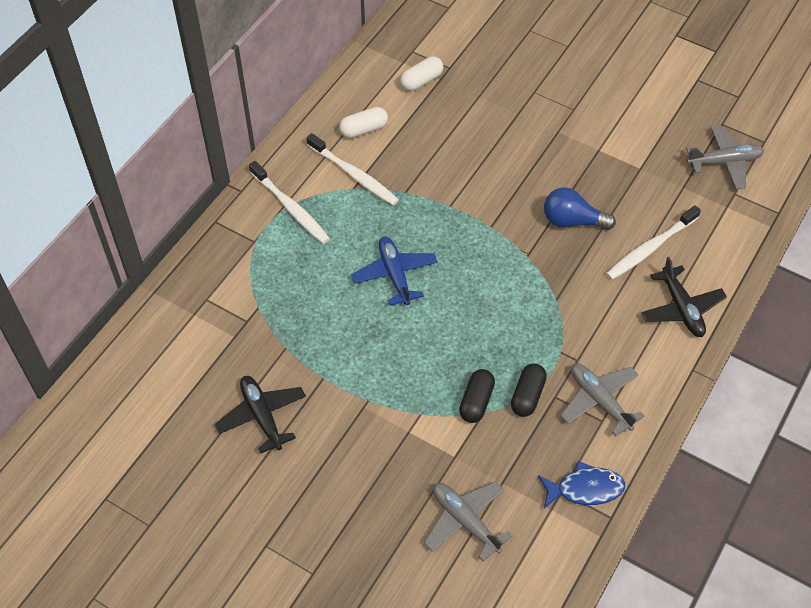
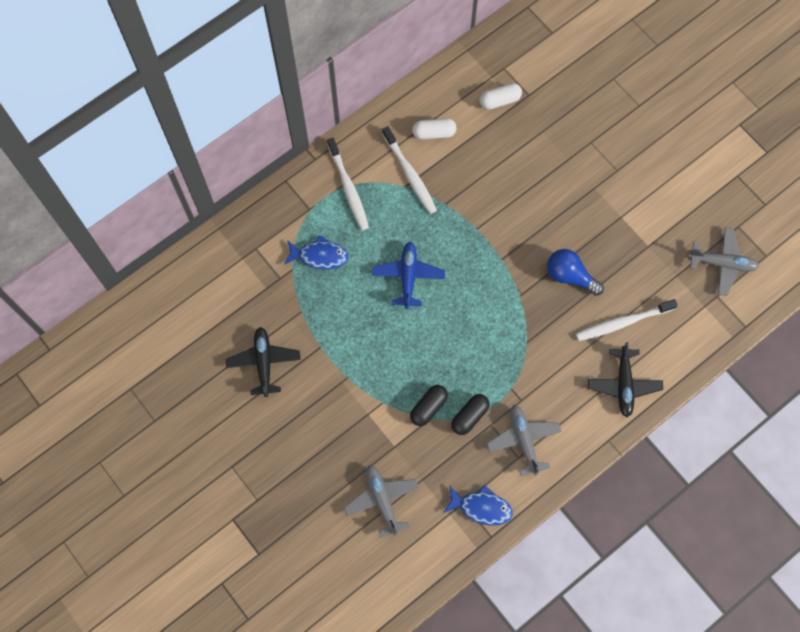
camera: 20 degrees right, 15 degrees up
none -> blue fish [284,235,348,269]

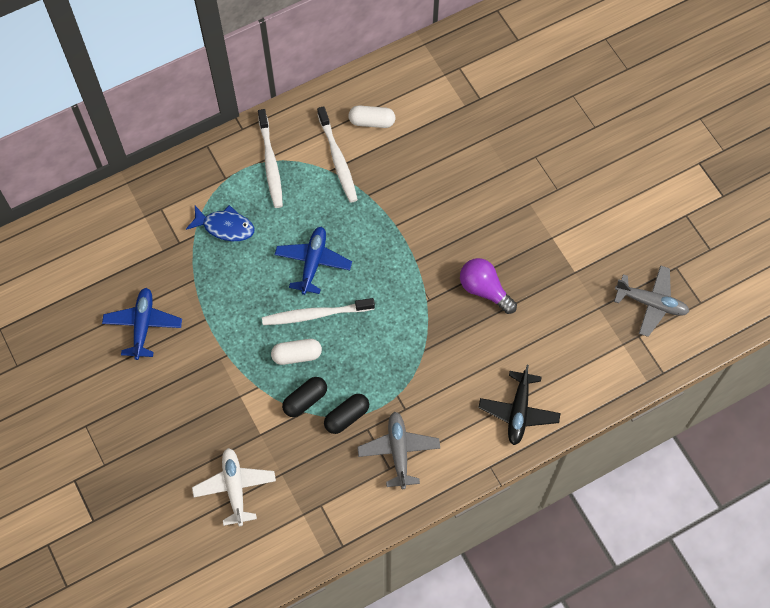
camera: 10 degrees right, 5 degrees down
black plane [226,327,301,397] -> blue plane [102,288,182,360]
grey plane [344,465,419,538] -> white plane [192,448,276,526]
blue fish [443,485,512,526] -> none
white capsule [480,83,522,110] -> white capsule moved to [271,339,322,365]
blue light bulb [547,249,604,296] -> purple light bulb [460,258,517,314]
white toothbrush [576,299,678,341] -> white toothbrush moved to [262,298,375,325]

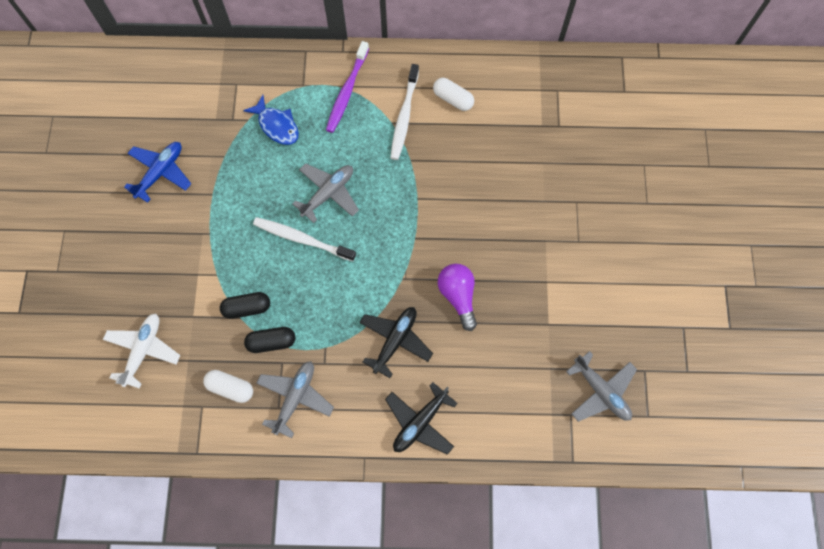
camera: 30 degrees right, 5 degrees up
white toothbrush [258,109,283,208] -> purple toothbrush [326,41,369,133]
white capsule [271,339,322,365] -> white capsule moved to [203,370,253,403]
blue plane [274,227,352,295] -> grey plane [292,163,359,223]
none -> black plane [359,307,433,378]

